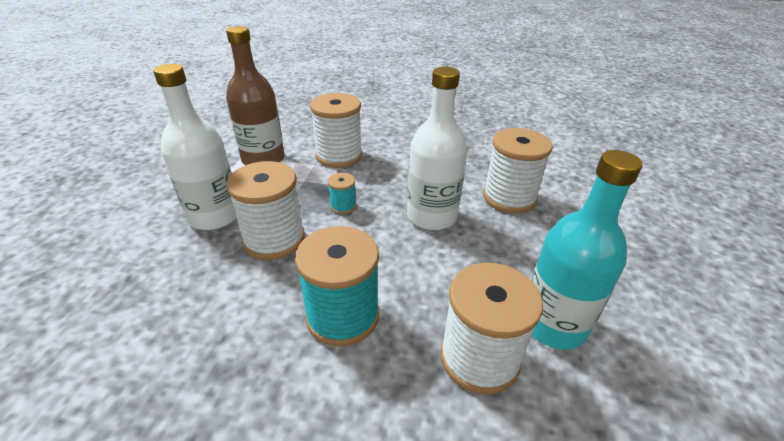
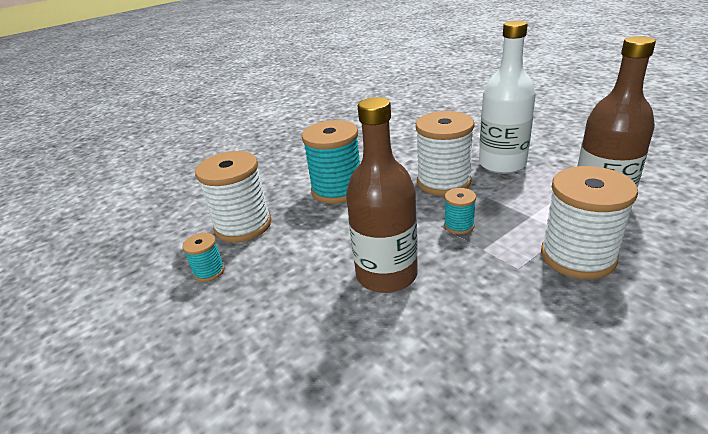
camera: 135 degrees right, 5 degrees down
white bottle [407,67,467,230] -> brown bottle [346,97,418,293]
white spool [483,128,553,214] -> none
turquoise bottle [531,150,643,350] -> turquoise spool [182,233,225,282]

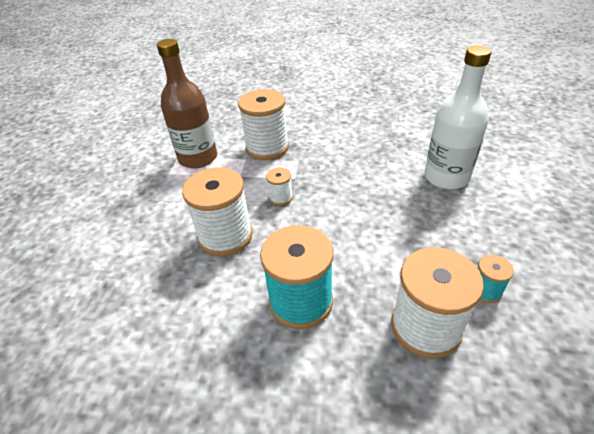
camera: 135 degrees left, 10 degrees up
brown bottle [346,97,418,293] -> none
turquoise spool [444,188,476,234] -> white spool [266,168,293,206]
white bottle [479,20,536,174] -> white bottle moved to [425,46,491,190]

